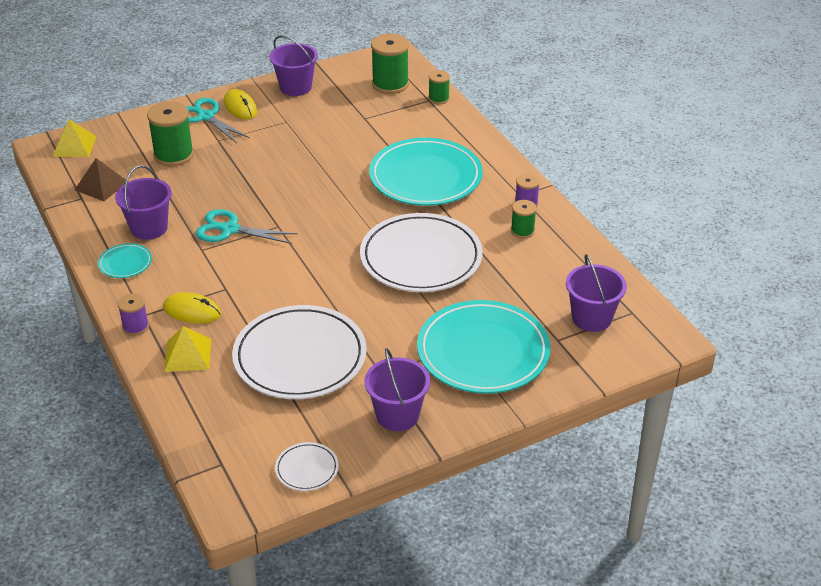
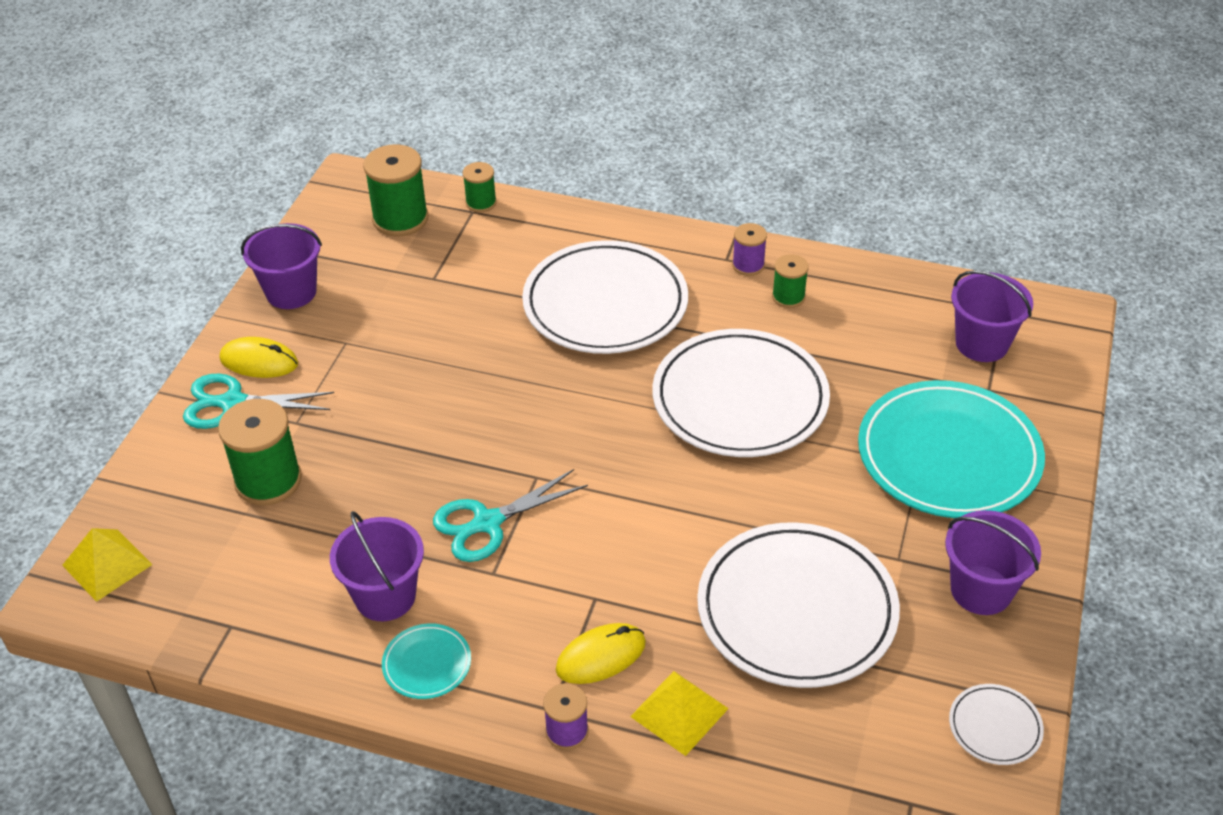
camera: 45 degrees left, 5 degrees up
brown pyramid [75,158,126,201] -> none
turquoise plate [369,138,483,206] -> white plate [522,240,688,354]

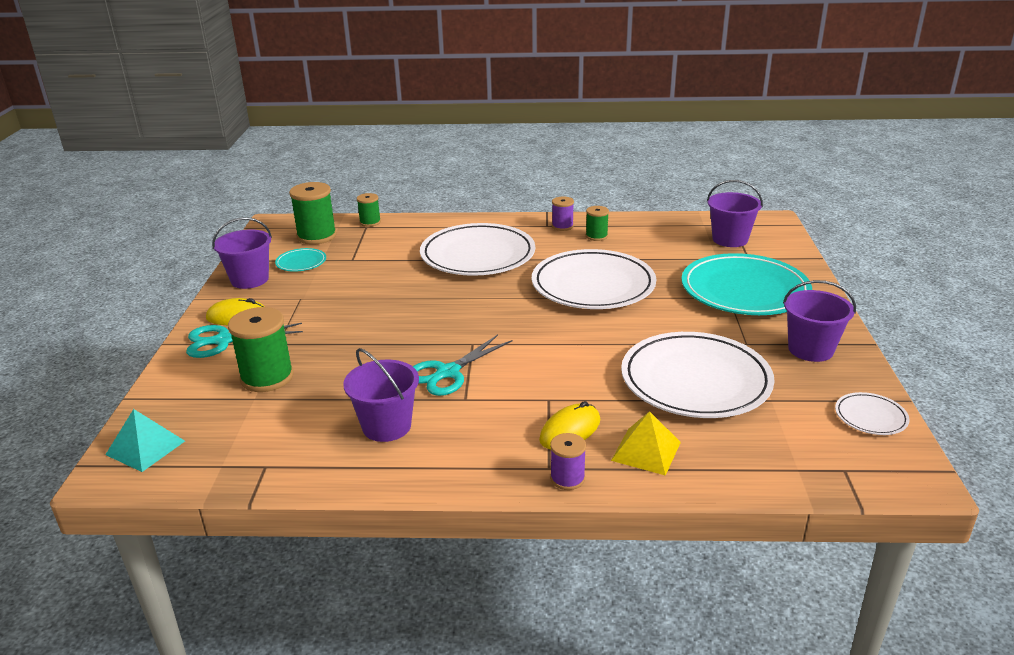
camera: 15 degrees left, 15 degrees down
yellow pyramid [62,528,152,602] -> turquoise pyramid [105,409,185,472]
turquoise plate [382,623,471,699] -> turquoise plate moved to [275,248,326,272]

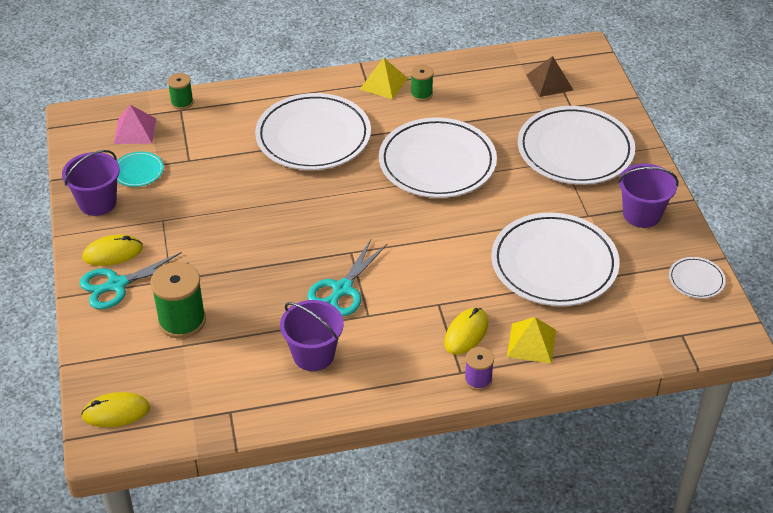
camera: 15 degrees left, 15 degrees up
turquoise pyramid [105,409,185,472] -> yellow mouse [81,392,150,427]
green spool [289,182,337,245] -> pink pyramid [114,105,156,144]
purple spool [552,197,574,231] -> yellow pyramid [360,58,408,99]
turquoise plate [682,253,812,315] -> white plate [518,106,635,185]
purple bucket [707,180,763,247] -> brown pyramid [526,56,573,97]

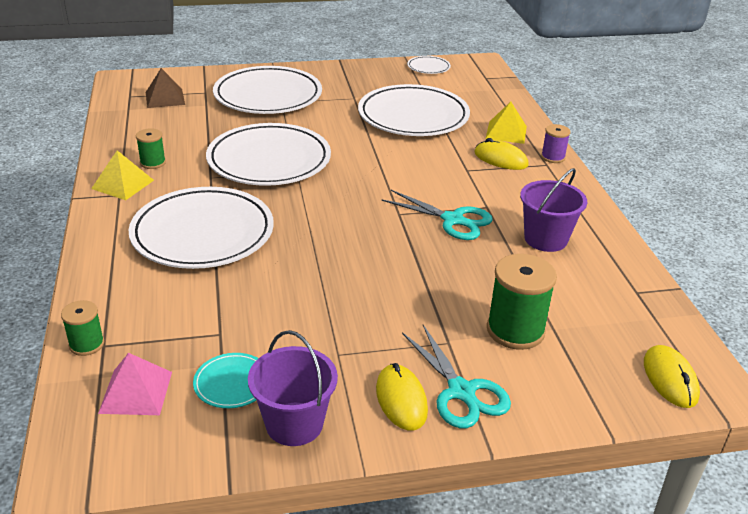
camera: 90 degrees left, 10 degrees down
purple bucket [618,164,678,228] -> none

